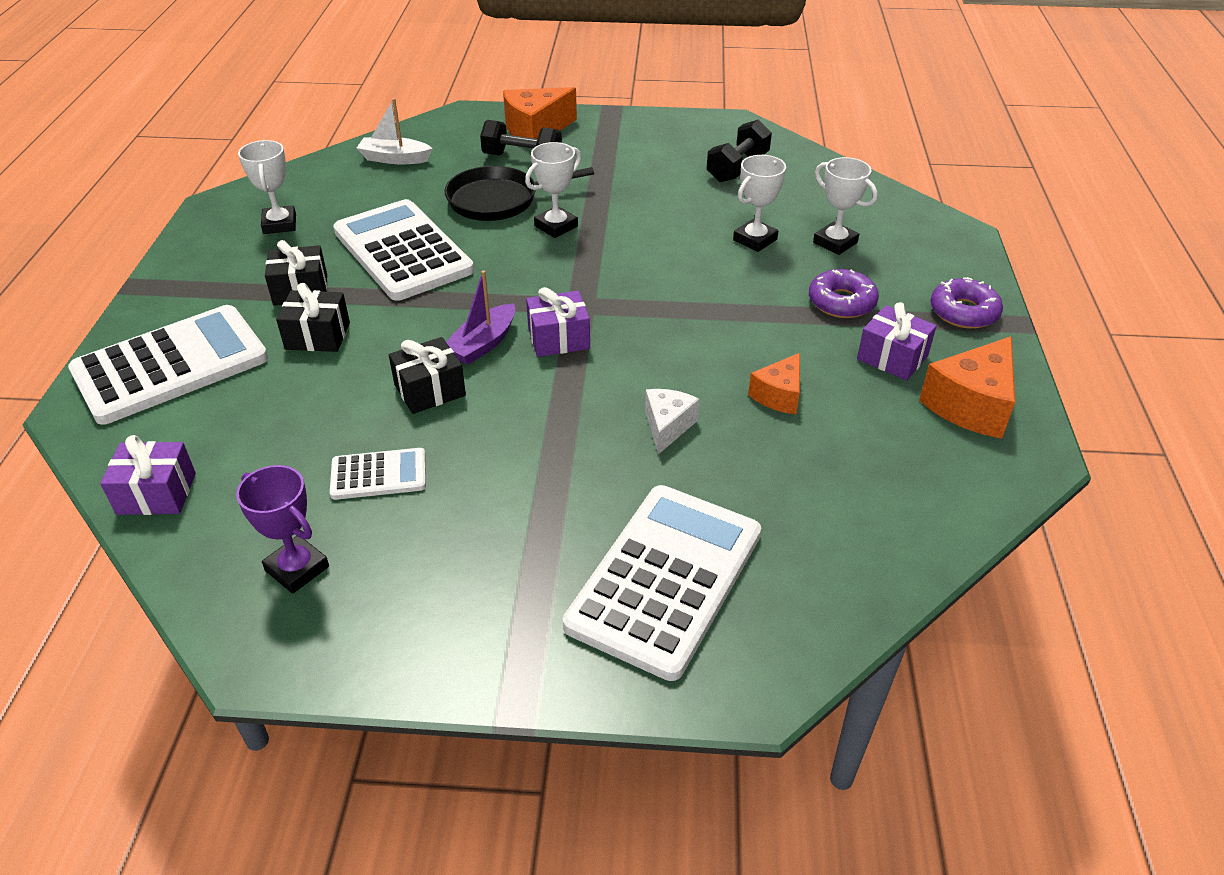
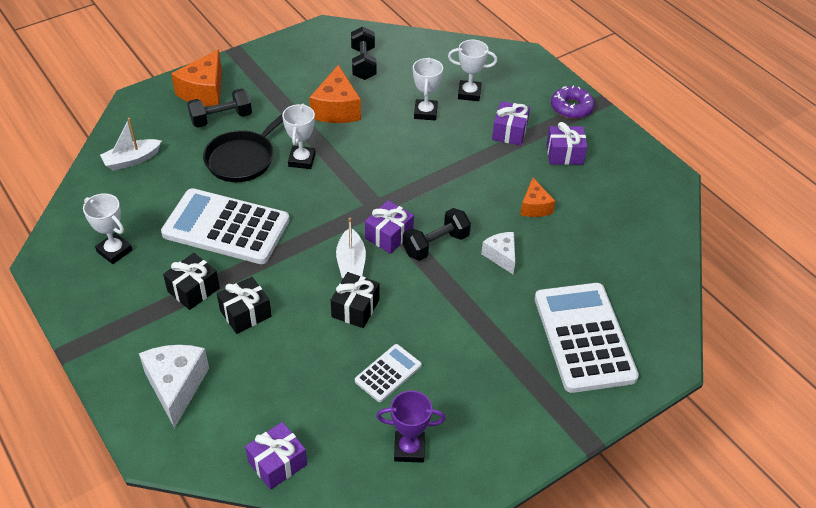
camera: 40 degrees left, 5 degrees up
white calculator [68,305,268,425] -> white cheese [139,345,209,428]
purple boat [446,270,515,365] -> white boat [336,218,366,278]
purple donut [809,269,879,318] -> purple gift [492,101,530,146]
orange cheese [919,336,1015,439] -> orange cheese moved to [309,65,361,123]
none -> black dumbbell [403,208,471,261]

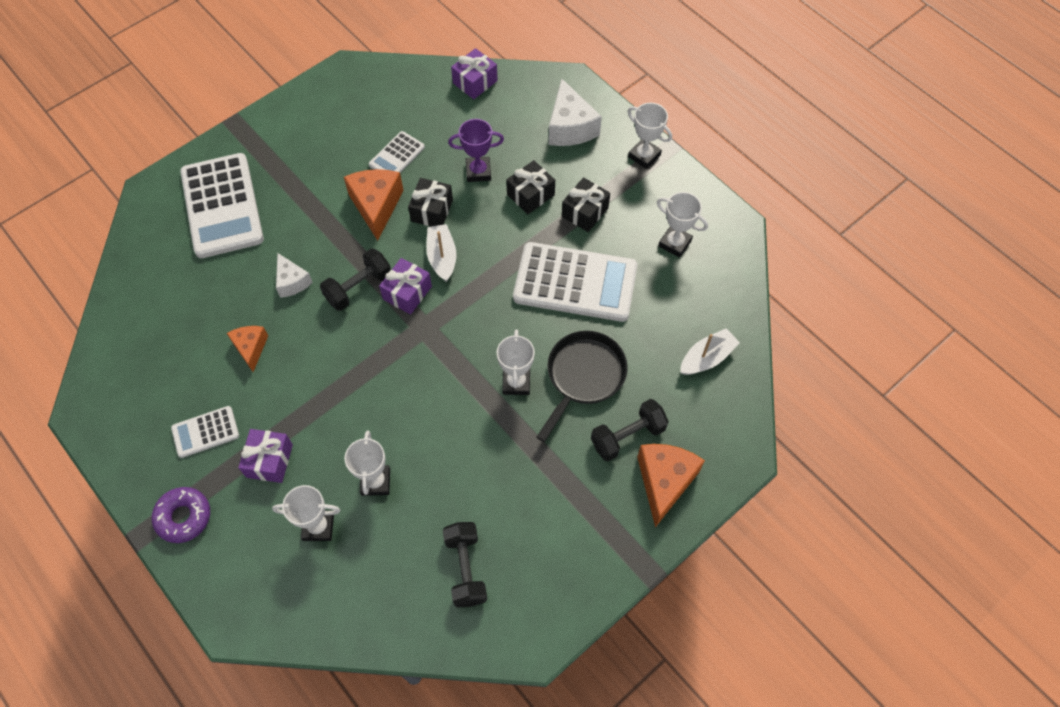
camera: 175 degrees right, 15 degrees up
orange cheese [309,65,361,123] -> orange cheese moved to [344,169,404,241]
purple trophy [376,391,446,463] -> purple trophy moved to [448,119,504,182]
purple gift [547,122,587,165] -> white calculator [171,406,239,458]
none -> white trophy [628,103,672,169]

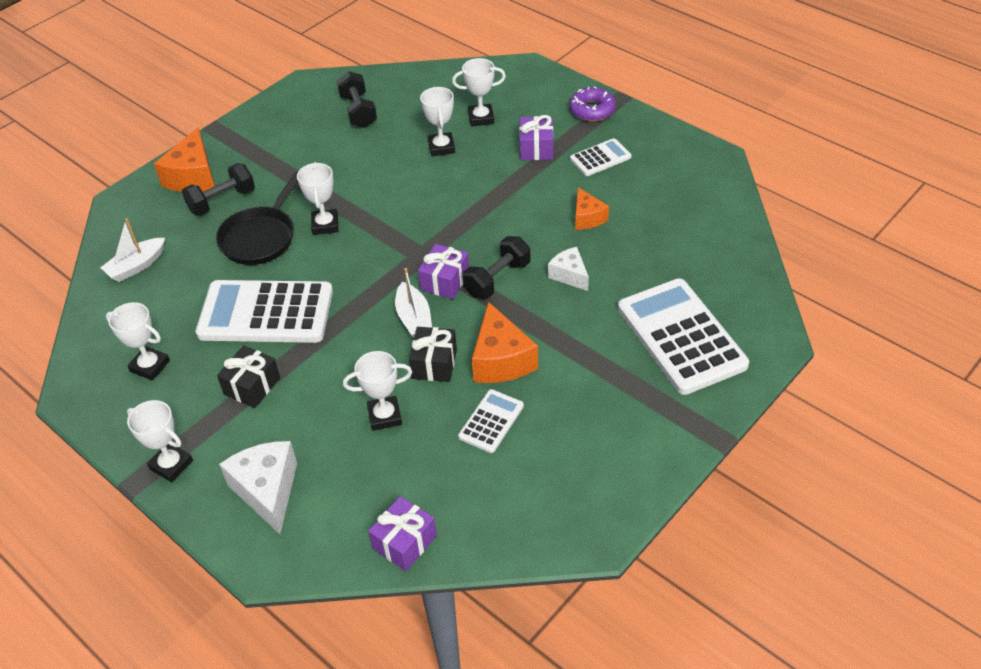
camera: 175 degrees right, 15 degrees down
purple trophy [448,119,504,182] -> white trophy [343,351,412,431]
black gift [507,160,555,214] -> none

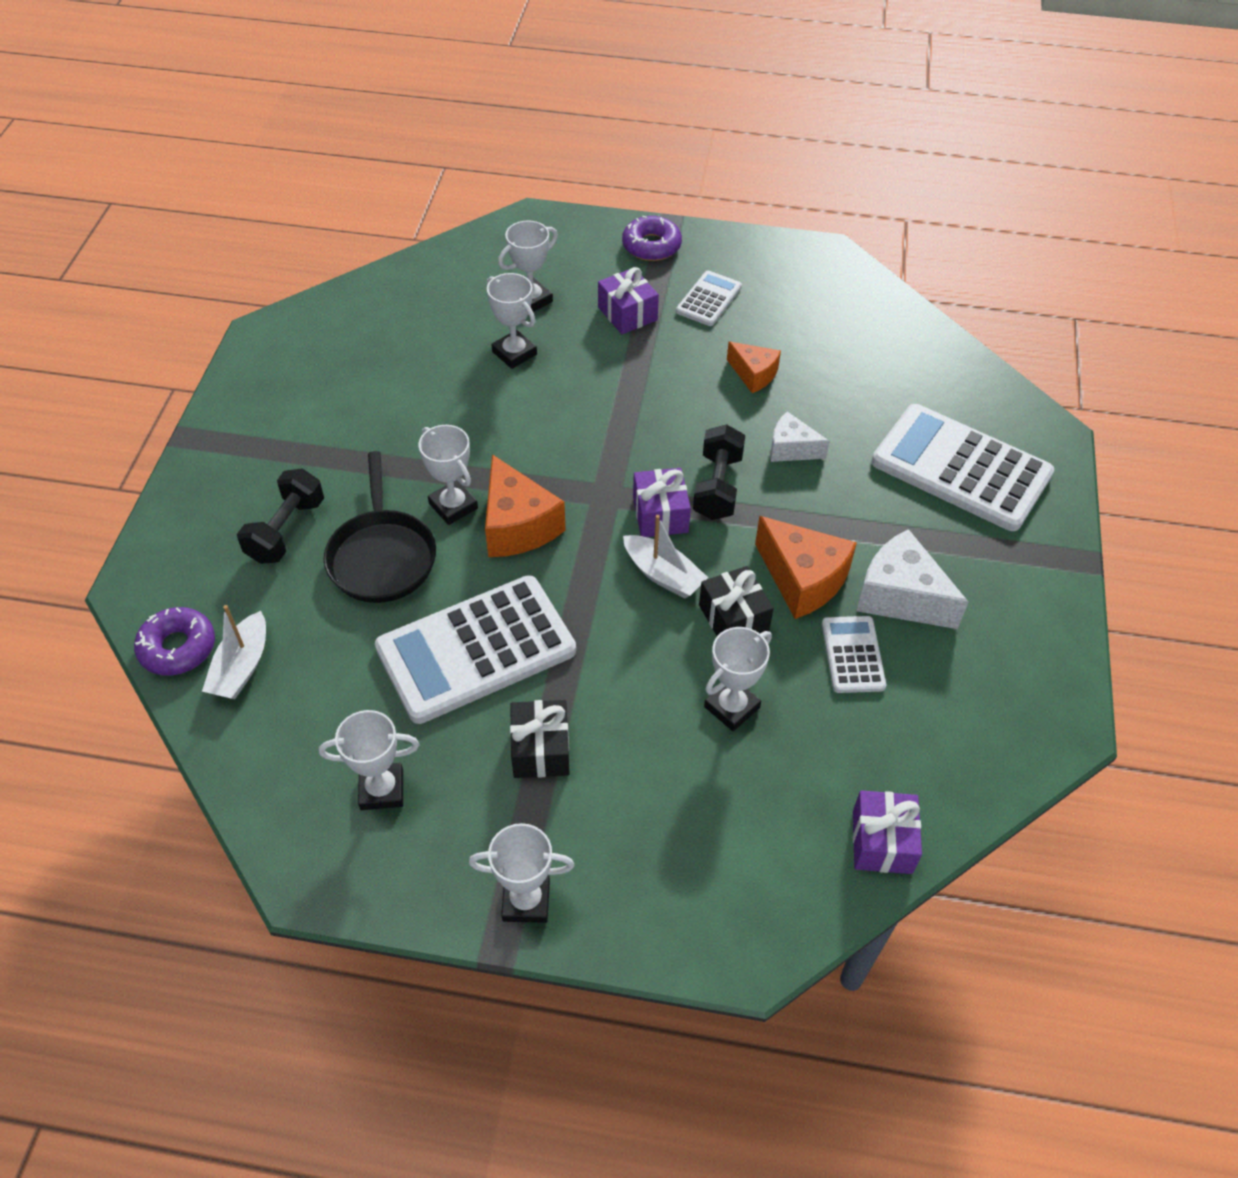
camera: 35 degrees left, 5 degrees up
orange cheese [154,127,215,192] -> orange cheese moved to [485,454,566,557]
white cheese [219,441,297,534] -> white cheese moved to [856,529,968,629]
black dumbbell [337,71,377,128] -> none
none -> purple donut [134,607,215,676]

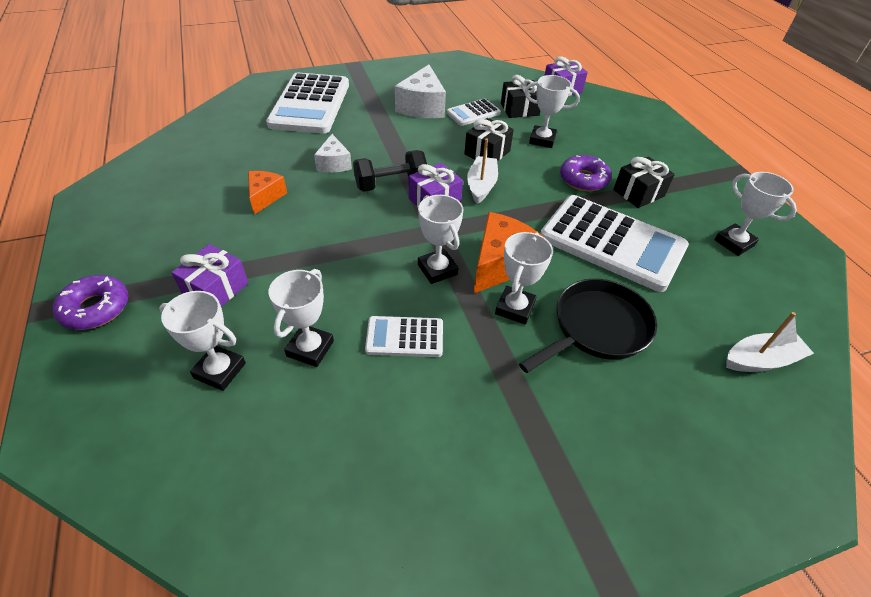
camera: 120 degrees left, 5 degrees down
purple donut [134,607,215,676] -> purple donut moved to [560,155,611,191]
black dumbbell [237,468,324,564] -> none
white trophy [469,823,574,923] -> white trophy moved to [418,195,463,284]
white calculator [676,271,742,326] -> white calculator moved to [365,316,443,357]
orange cheese [755,516,857,619] -> none
none -> black gift [501,75,541,118]

